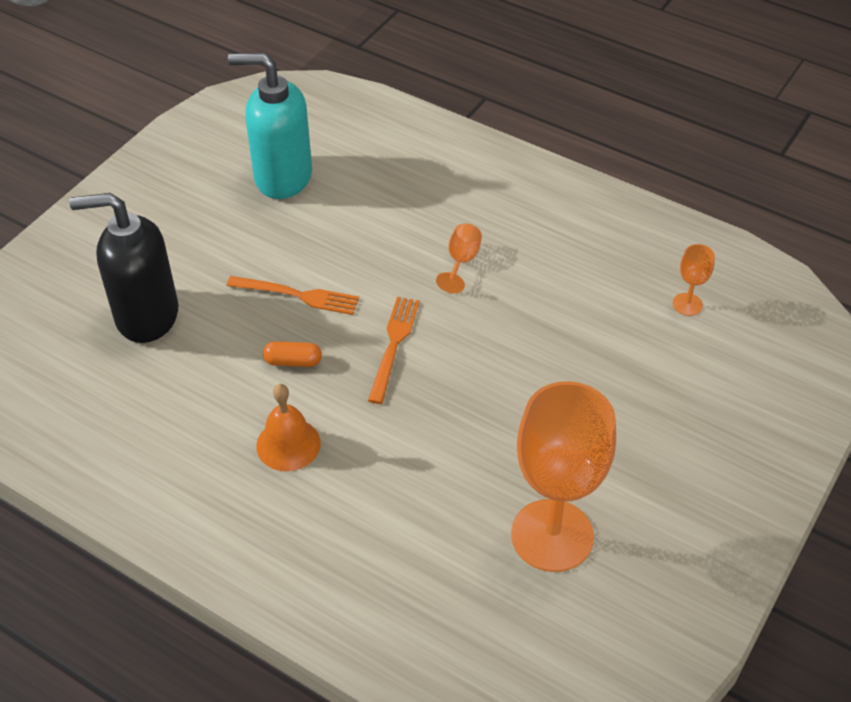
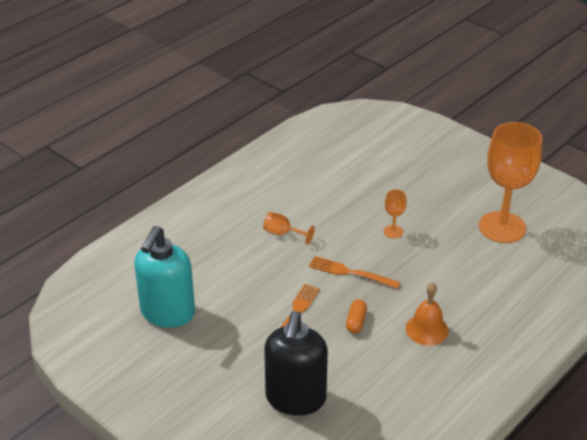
camera: 80 degrees left, 10 degrees down
orange goblet [673,244,715,316] -> orange goblet moved to [384,189,406,239]

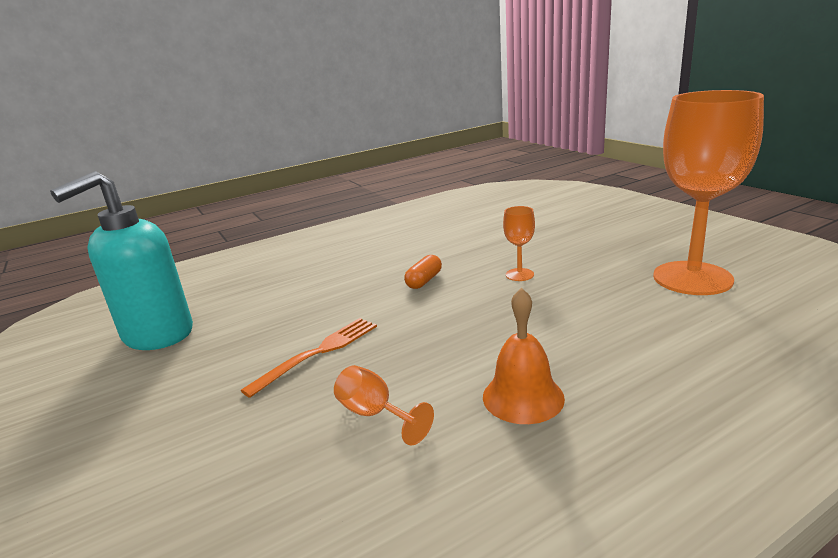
camera: 20 degrees right, 15 degrees down
orange goblet [263,212,315,245] -> orange goblet moved to [334,365,434,445]
black soap dispenser [264,311,328,416] -> none
orange fork [309,256,400,288] -> none
orange capsule [346,299,367,333] -> orange capsule moved to [404,255,442,289]

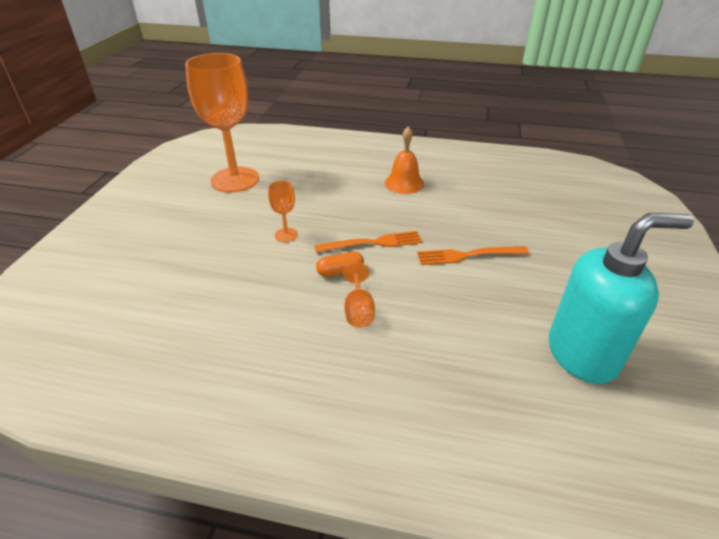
camera: 140 degrees left, 15 degrees up
orange goblet [334,365,434,445] -> orange goblet moved to [343,262,375,327]
none -> orange fork [314,231,422,253]

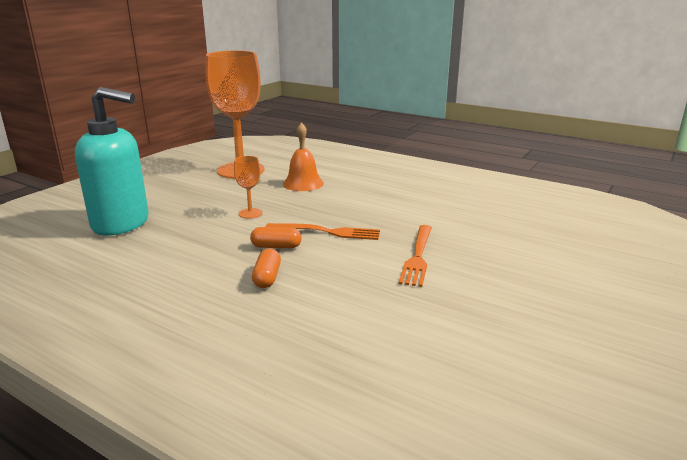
camera: 20 degrees right, 15 degrees down
orange goblet [343,262,375,327] -> orange capsule [252,248,281,288]
orange bell [385,126,424,194] -> orange bell moved to [283,122,324,191]
orange fork [417,246,529,265] -> orange fork turned 90 degrees counterclockwise [399,225,432,287]
turquoise soap dispenser [549,213,694,384] -> turquoise soap dispenser moved to [75,87,149,236]

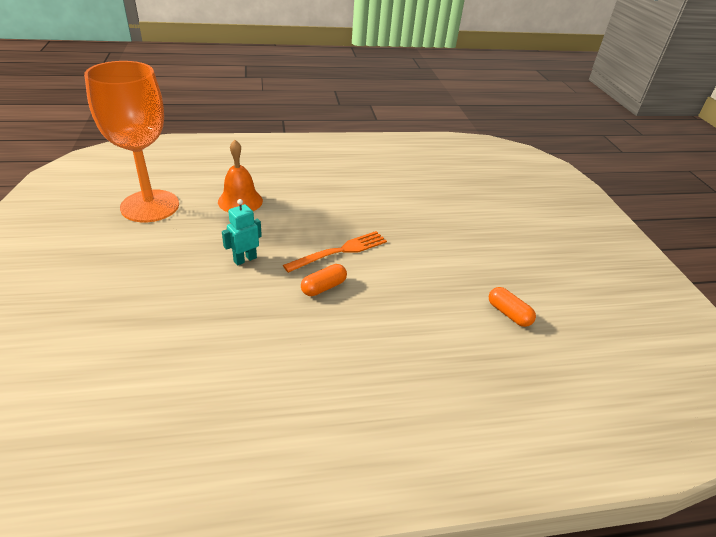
camera: 45 degrees left, 15 degrees up
turquoise soap dispenser [75,87,149,236] -> none
orange goblet [234,156,262,219] -> turquoise robot [222,199,262,266]
orange capsule [252,248,281,288] -> orange capsule moved to [489,287,536,327]
orange fork [399,225,432,287] -> none

